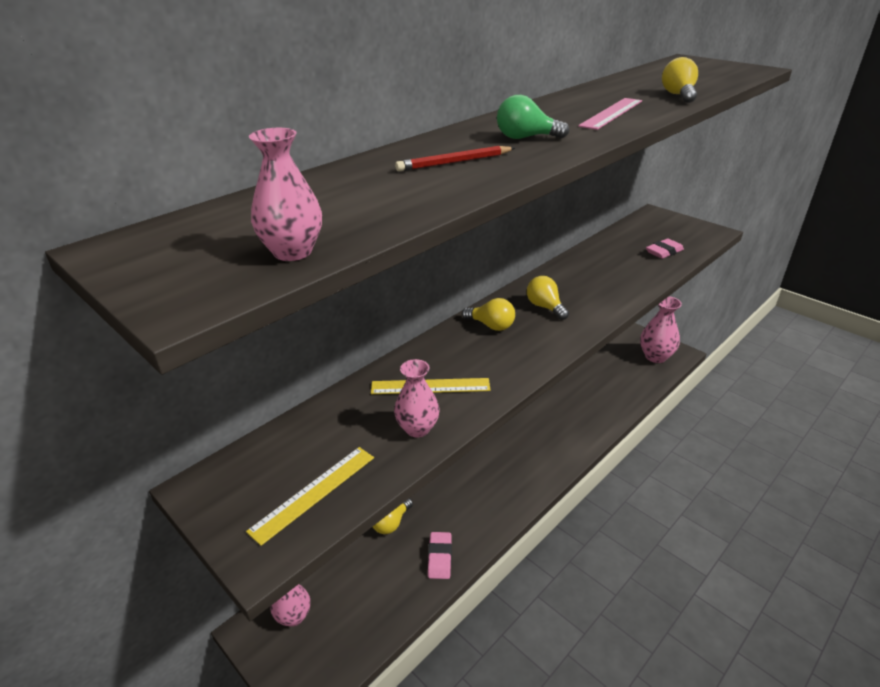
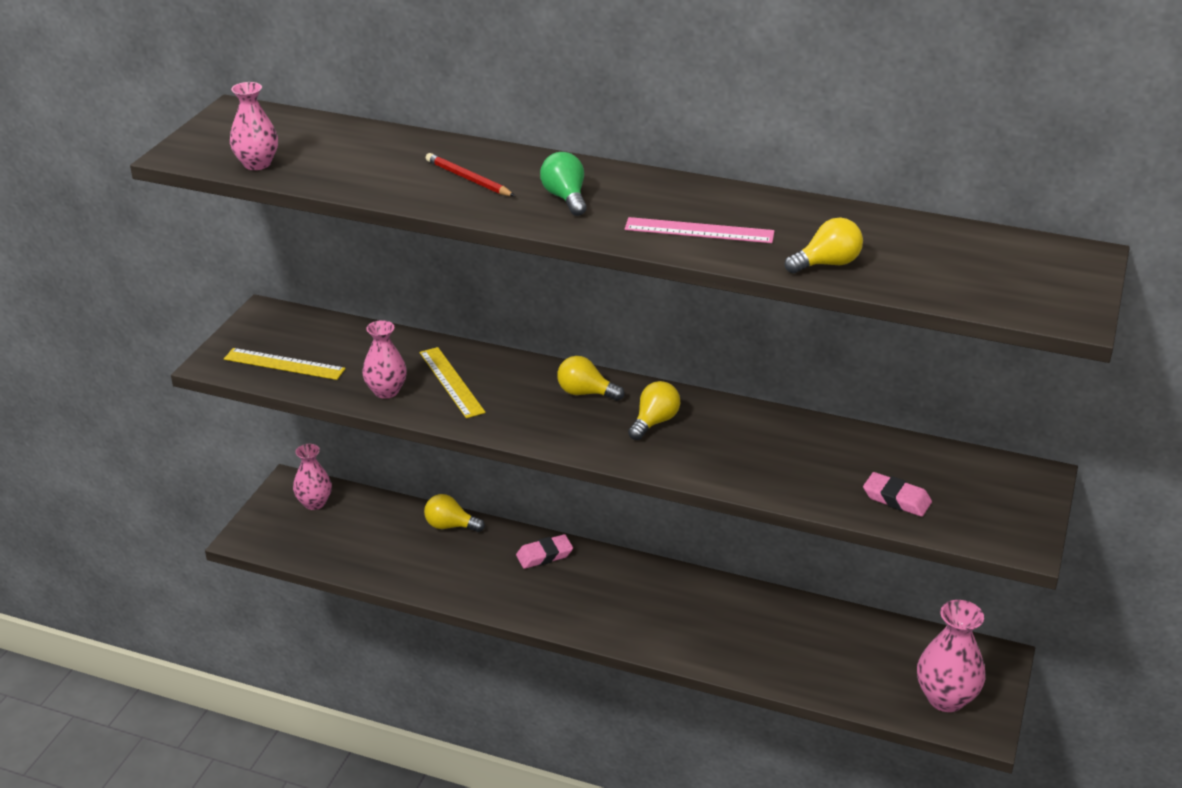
camera: 65 degrees right, 0 degrees up
pink eraser [428,532,452,579] -> pink eraser moved to [516,534,573,569]
yellow light bulb [462,298,515,331] -> yellow light bulb turned 105 degrees clockwise [557,356,624,401]

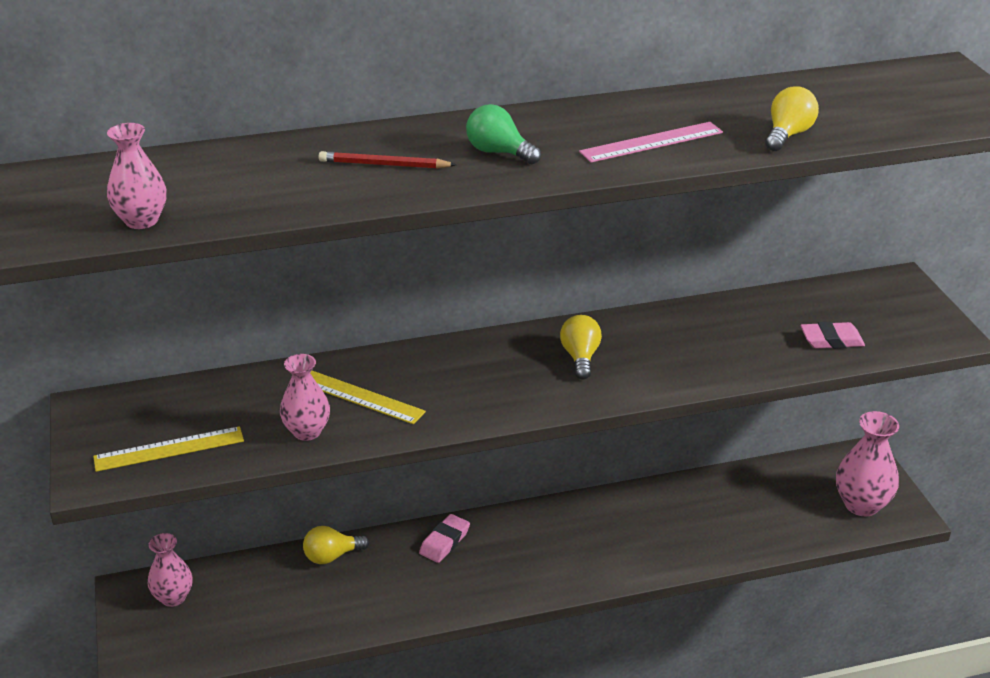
camera: 35 degrees left, 0 degrees up
yellow light bulb [557,356,624,401] -> none

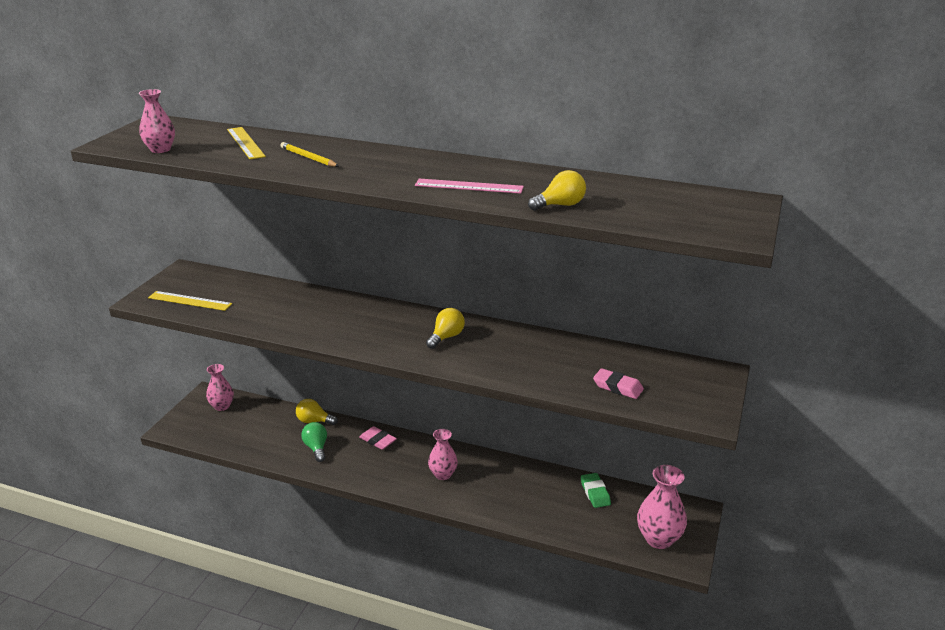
camera: 35 degrees right, 5 degrees down
pink vase [280,354,330,441] -> pink vase moved to [428,429,458,480]
yellow ruler [310,371,426,424] -> yellow ruler moved to [227,127,266,159]
red pencil [319,151,457,169] -> yellow pencil [280,142,339,167]
pink eraser [419,514,470,563] -> pink eraser turned 60 degrees clockwise [359,426,397,450]
green light bulb [466,104,541,164] -> green light bulb moved to [301,422,327,462]
none -> green eraser [581,473,611,508]

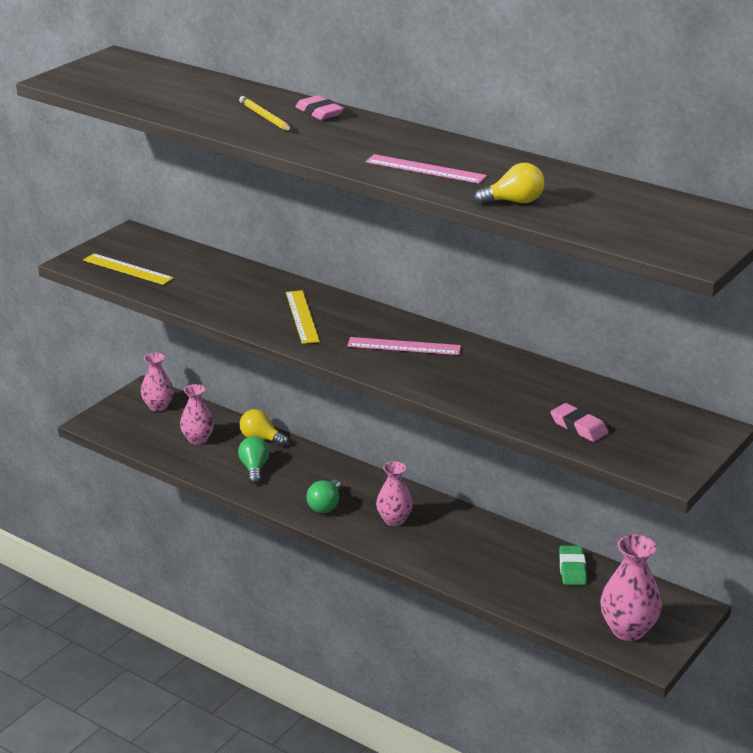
camera: 15 degrees right, 0 degrees up
pink vase [139,89,175,153] -> pink vase moved to [180,384,214,445]
yellow ruler [227,127,266,159] -> yellow ruler moved to [286,290,320,344]
pink eraser [359,426,397,450] -> pink eraser moved to [295,95,344,120]
yellow light bulb [426,308,465,349] -> pink ruler [347,337,461,355]
none -> green light bulb [307,480,341,513]

